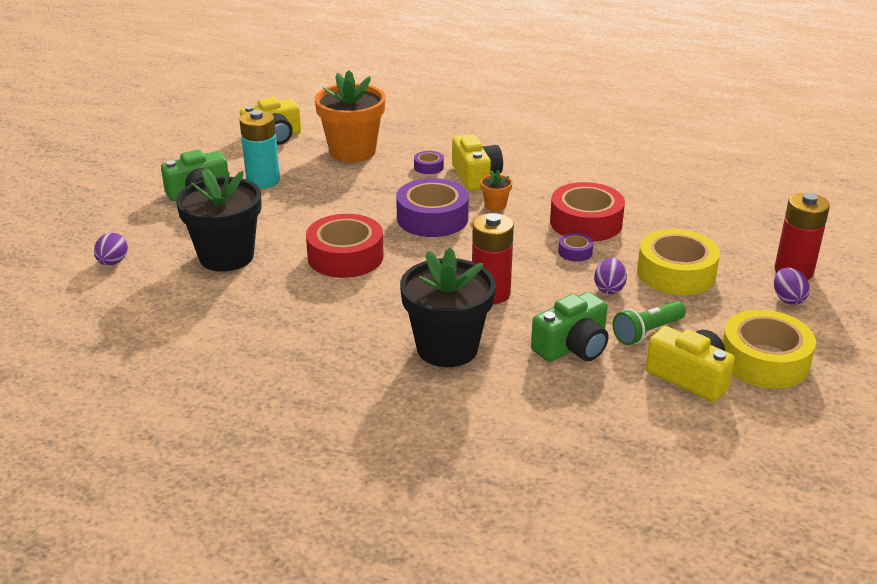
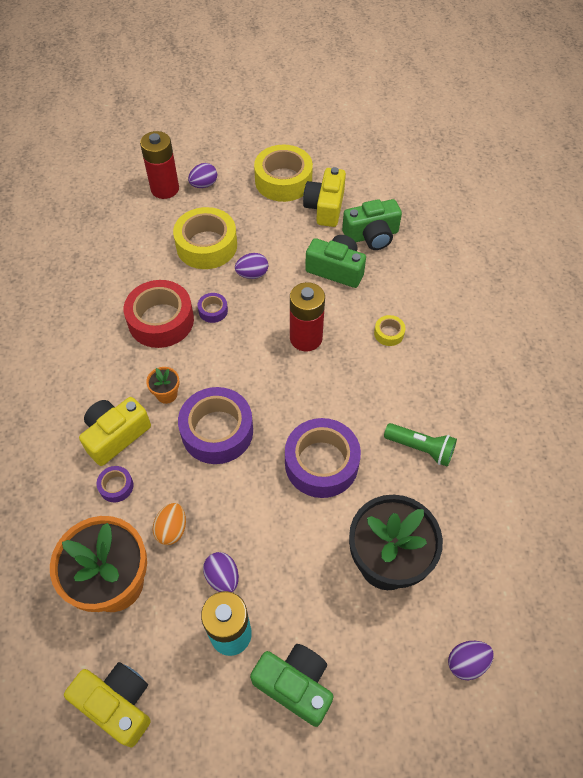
camera: 120 degrees left, 25 degrees up
red tape [306,214,384,278] -> purple tape [285,418,361,498]
black flower pot [400,248,496,367] -> yellow tape [374,315,405,346]
green flashlight [612,301,686,345] -> green flashlight moved to [384,423,457,467]
none -> orange egg [152,503,186,545]
none -> purple egg [203,552,239,592]
none -> green camera [342,199,402,250]

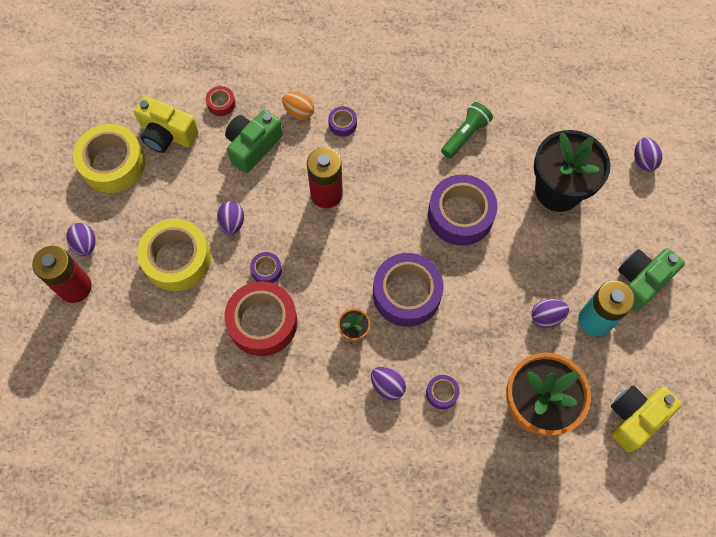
camera: 75 degrees left, 10 degrees up
yellow camera [79,397,151,466] -> purple egg [371,367,406,400]
orange egg [152,503,186,545] -> orange egg moved to [282,92,314,120]
green camera [342,199,402,250] -> red tape [206,86,235,116]
yellow tape [374,315,405,346] -> purple tape [328,106,357,137]

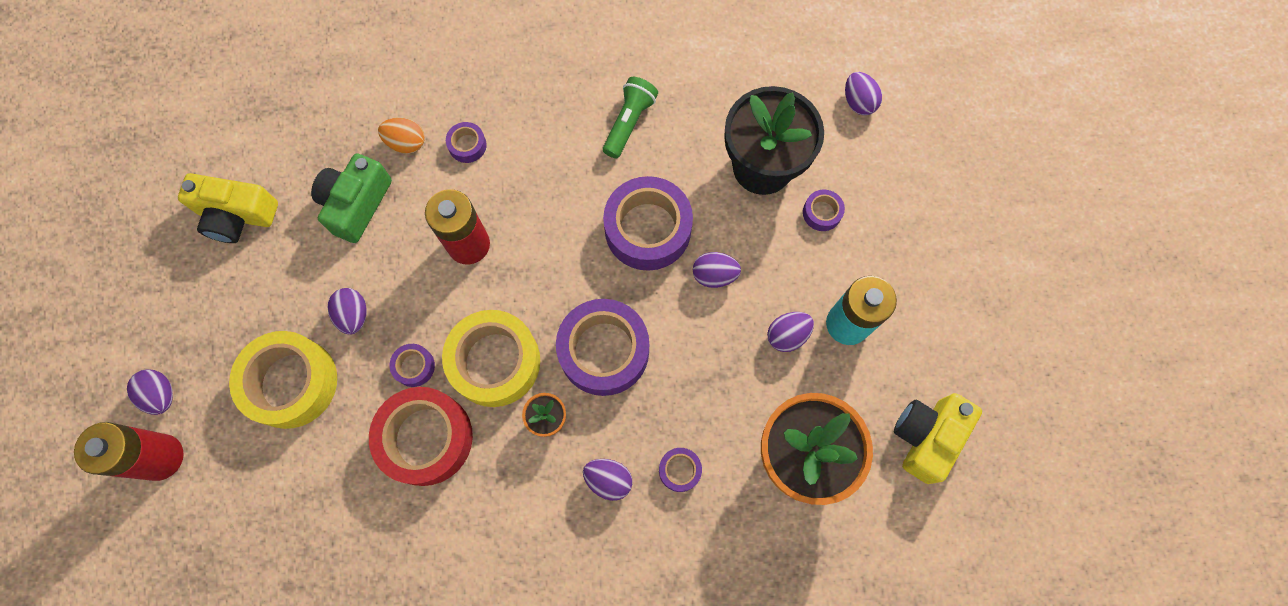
camera: 15 degrees left, 5 degrees up
yellow tape [73,124,145,193] -> yellow tape moved to [442,310,540,407]
red tape [206,86,235,116] -> none
green camera [618,248,685,311] -> none
none -> purple egg [693,252,741,288]
none -> purple tape [803,190,845,231]

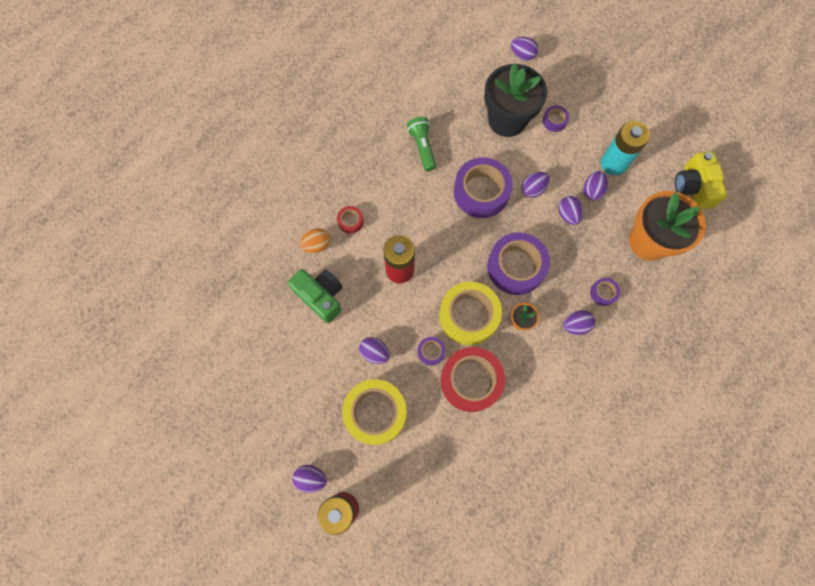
camera: 40 degrees left, 0 degrees up
yellow camera [178,173,278,243] -> none
green camera [311,153,392,243] -> green camera turned 150 degrees clockwise [288,269,343,323]
purple tape [446,122,487,163] -> red tape [337,206,364,234]
none -> purple egg [558,196,583,225]

